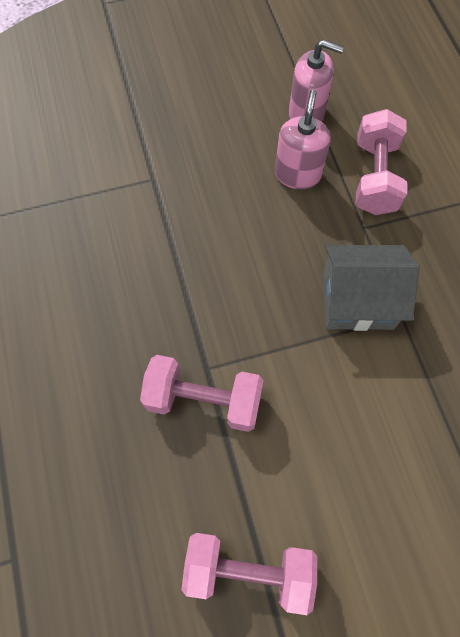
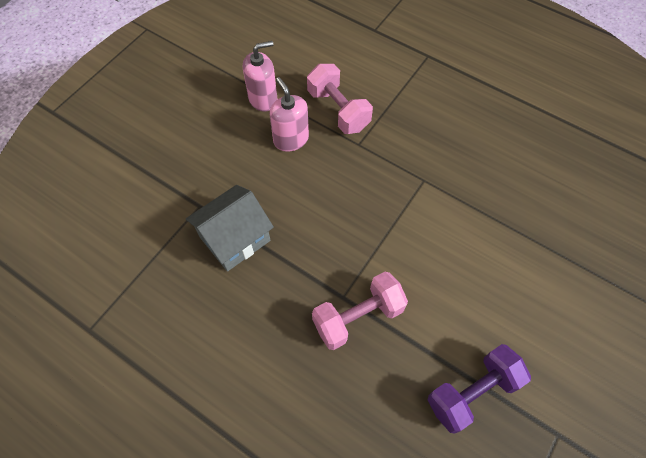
camera: 40 degrees left, 5 degrees down
pink dumbbell [181,533,317,615] -> purple dumbbell [428,344,531,433]
grey house [323,245,420,331] -> grey house moved to [186,185,274,272]

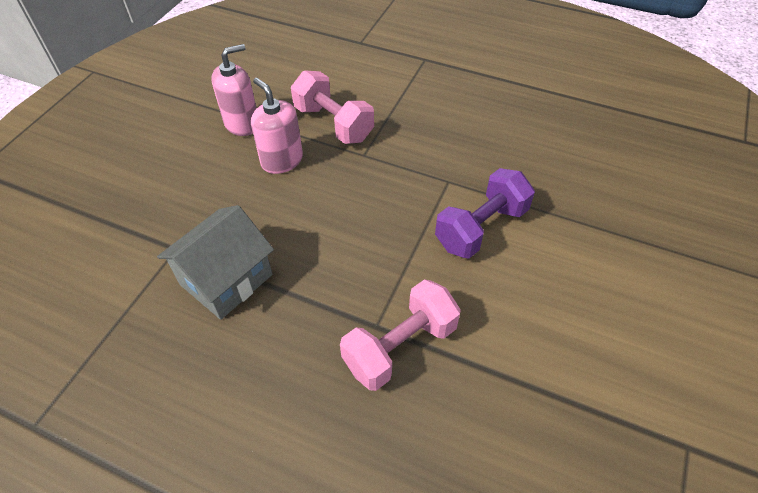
camera: 10 degrees left, 10 degrees down
purple dumbbell [428,344,531,433] -> purple dumbbell moved to [435,168,535,258]

